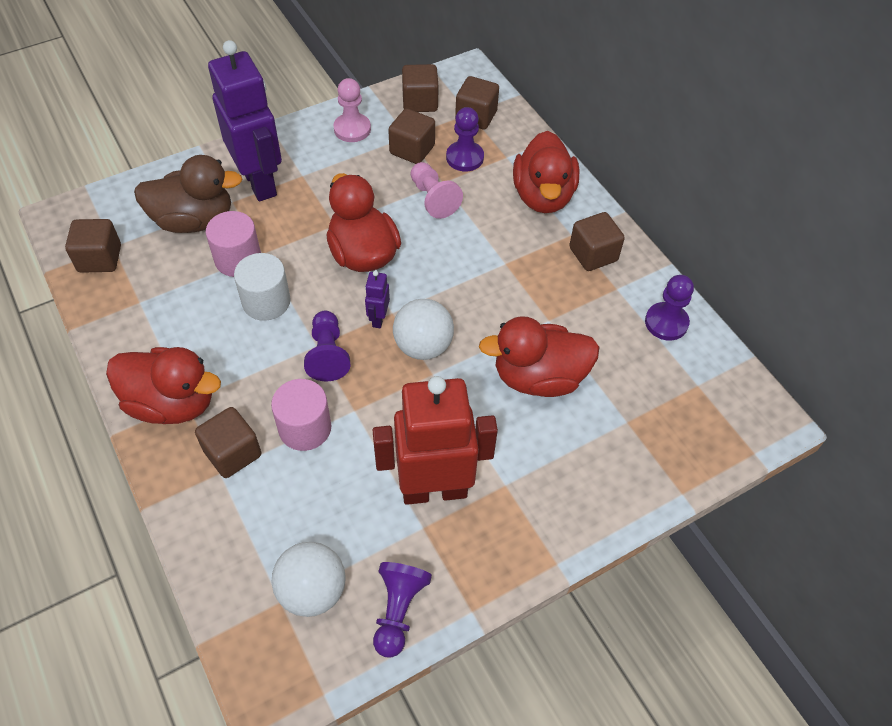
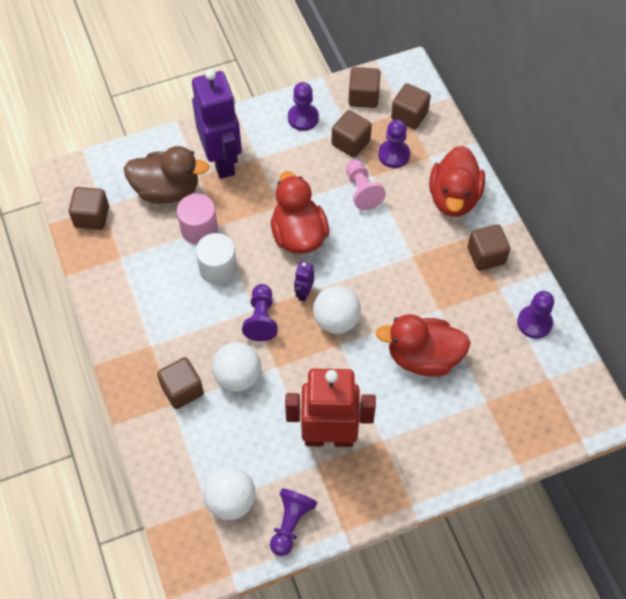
camera: 10 degrees right, 5 degrees up
red duck [106,347,221,424] -> none
pink cylinder [271,379,331,451] -> white ball [212,342,261,392]
pink pawn [333,78,371,142] -> purple pawn [288,82,319,131]

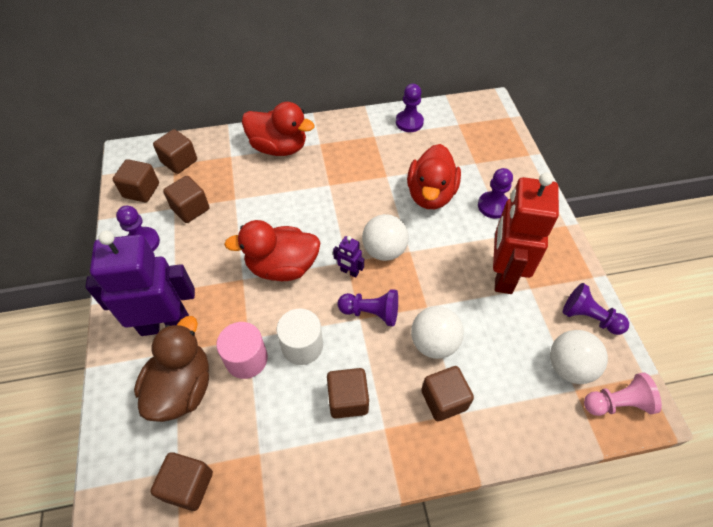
camera: 80 degrees left, 5 degrees down
pink pawn [346,159,386,210] -> pink pawn moved to [584,372,662,416]
purple pawn [378,120,410,168] -> purple pawn moved to [478,168,513,219]
brown cube [467,224,510,271] -> brown cube moved to [327,368,369,419]

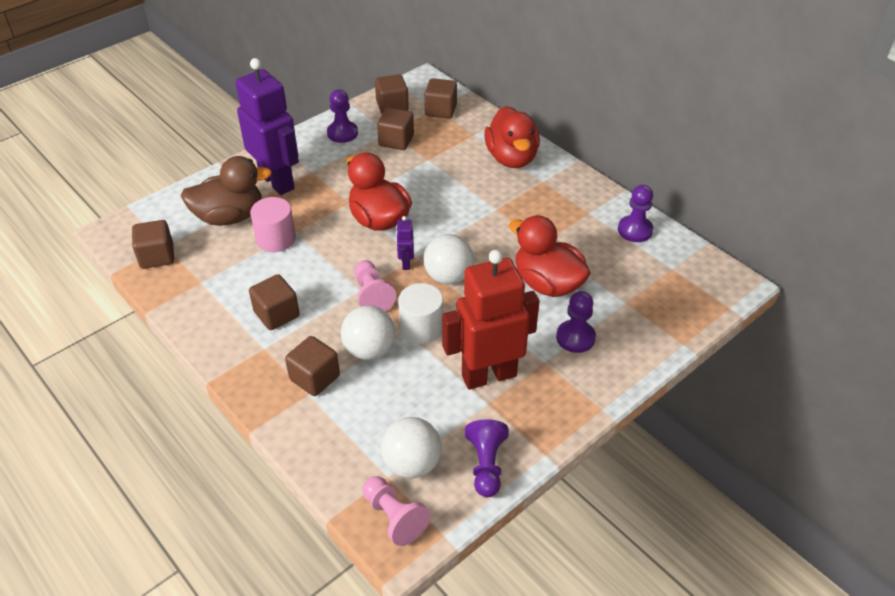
camera: 60 degrees right, 10 degrees down
white cylinder [276,309,323,365] -> white cylinder moved to [398,283,443,344]
purple pawn [337,289,398,327] -> pink pawn [354,260,396,311]
red duck [407,144,461,209] -> red duck turned 60 degrees clockwise [509,215,591,297]

